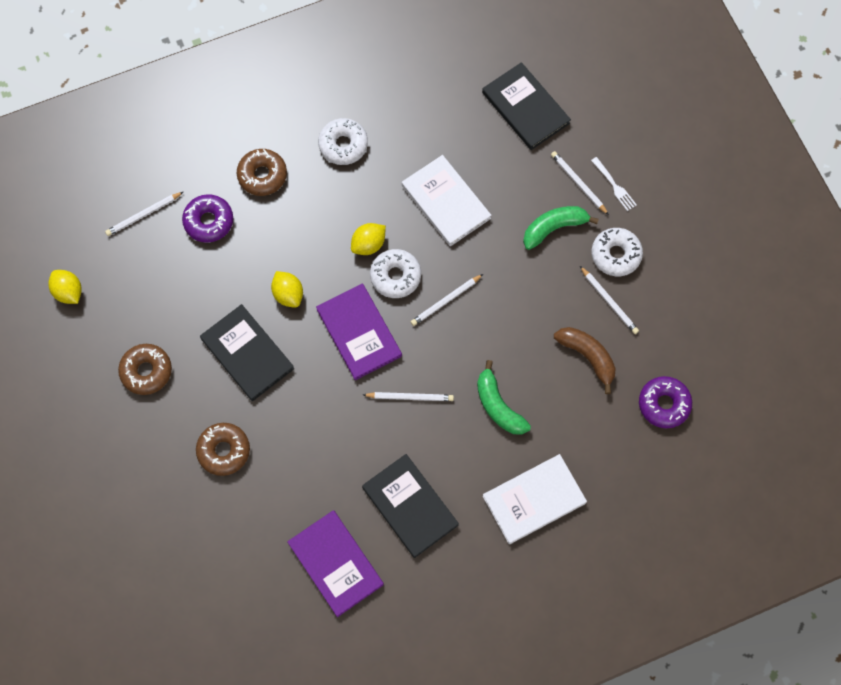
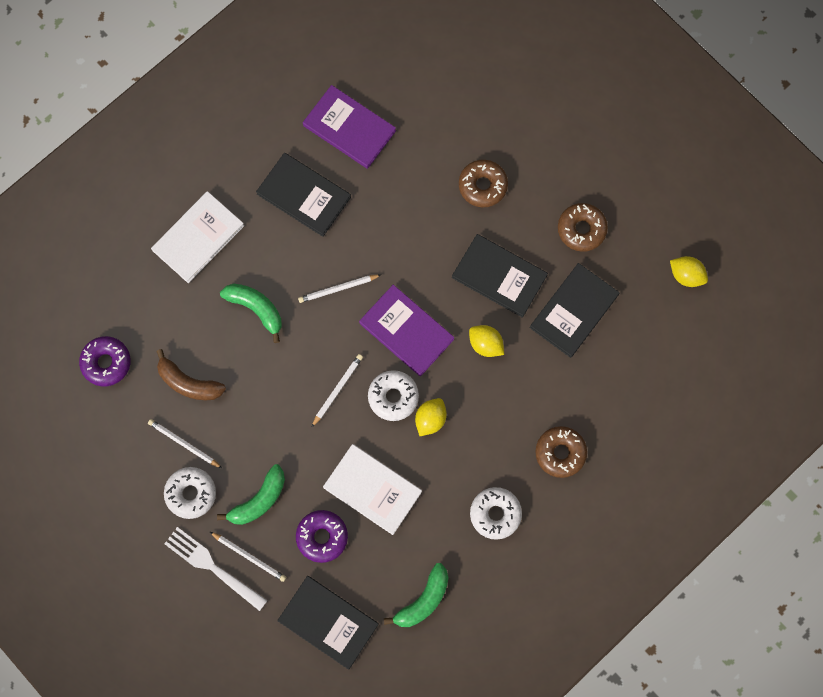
camera: 160 degrees right, 5 degrees up
white pencil [105,192,183,236] -> none
purple donut [182,194,233,243] -> purple donut moved to [296,510,348,563]
white fork [591,157,637,211] -> white fork [164,527,268,611], size x1.75
none -> green banana [384,563,449,627]
none -> black book [530,263,619,358]

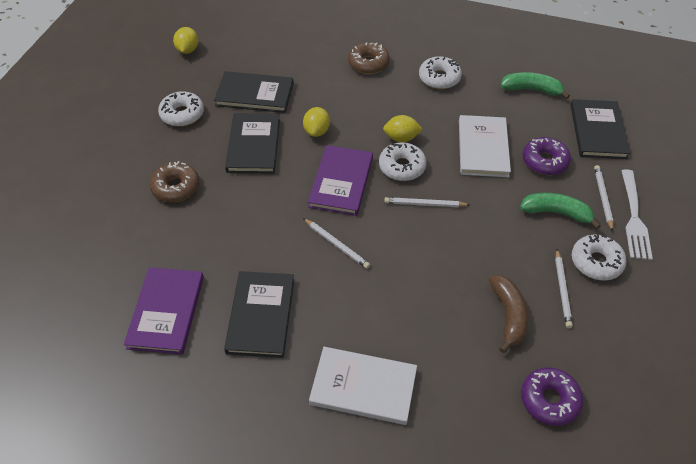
camera: 120 degrees left, 25 degrees down
green banana [220,284,282,343] -> none
brown donut [558,203,608,252] -> white donut [158,91,204,127]

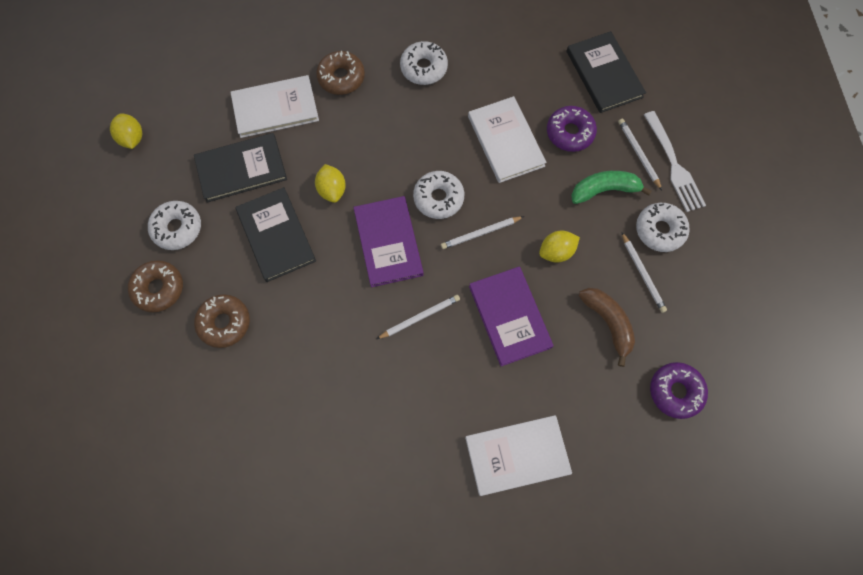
camera: 25 degrees left, 20 degrees up
purple book [124,267,204,355] -> purple book moved to [469,267,553,367]
black book [224,271,294,358] -> none
white pencil [303,218,370,269] -> white pencil turned 45 degrees counterclockwise [377,295,460,339]
yellow lemon [383,115,422,142] -> yellow lemon moved to [539,231,580,263]
green banana [500,72,570,99] -> none
none -> brown donut [128,260,183,313]
none -> white book [230,75,319,138]

